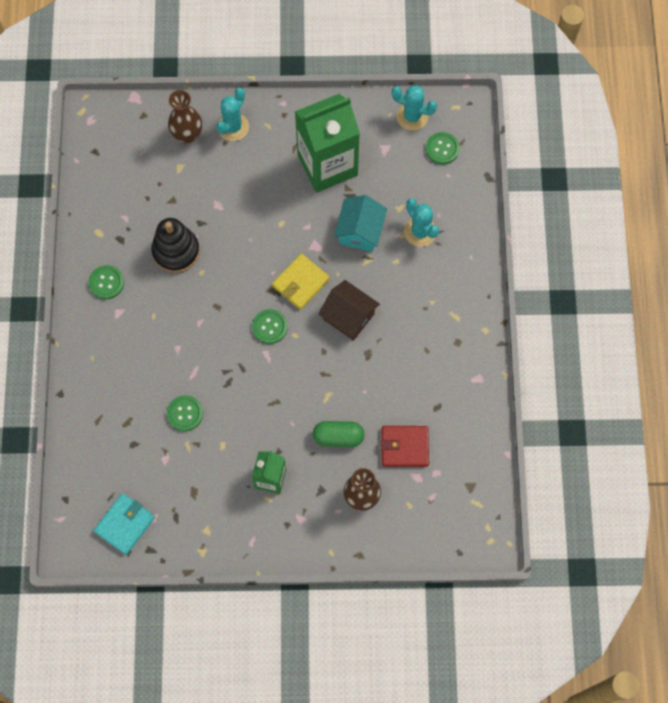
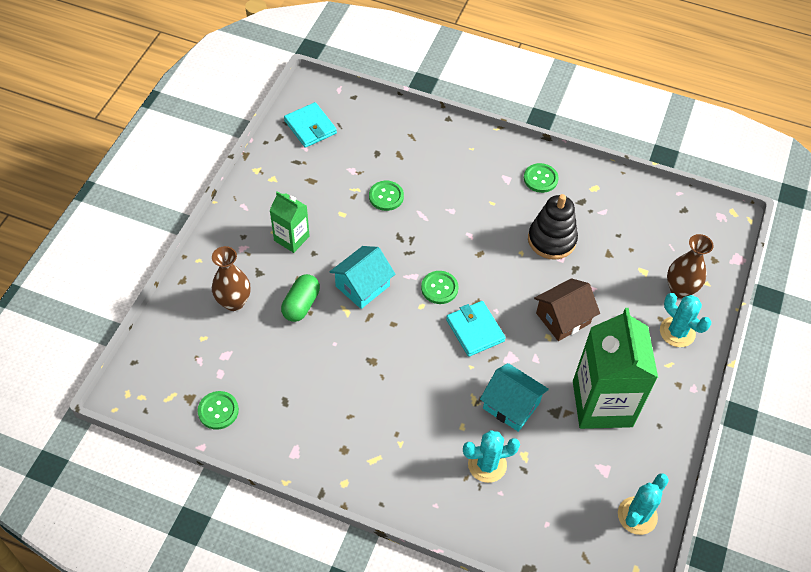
camera: 110 degrees right, 15 degrees down
yellow wallet [272,253,330,310] -> turquoise wallet [446,301,506,357]
brown house [318,280,380,341] -> brown house moved to [534,278,600,341]
red wallet [381,426,429,467] -> none
green button [426,132,460,164] -> green button moved to [198,391,239,430]
none -> turquoise house [330,246,395,309]

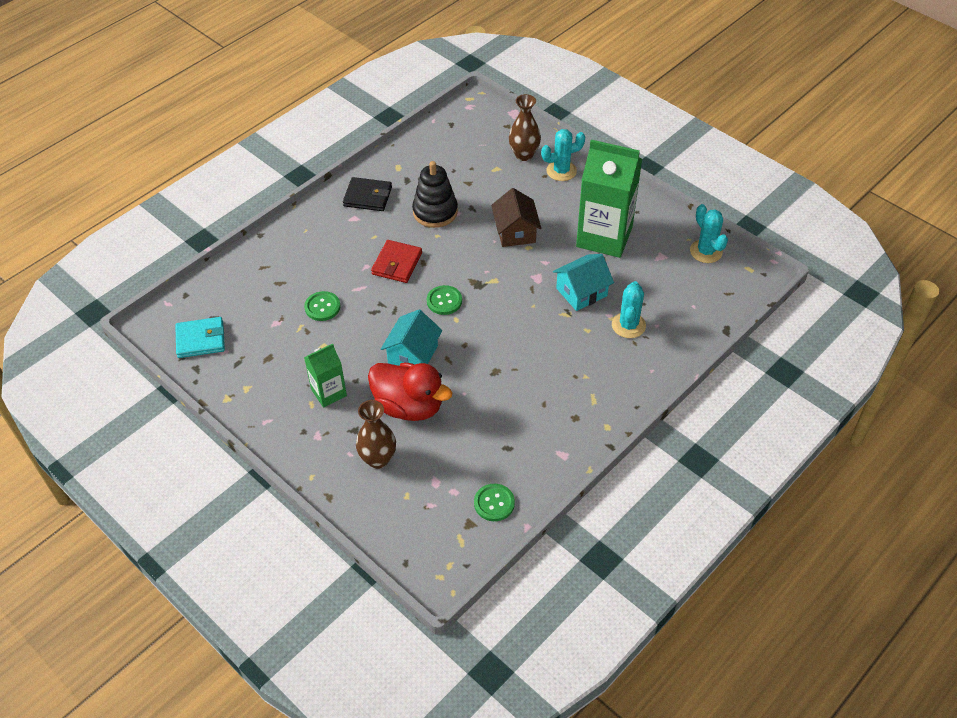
camera: 65 degrees left, 5 degrees down
green capsule [281,274,320,322] -> red duck [368,363,452,421]
turquoise house [330,246,395,309] -> turquoise house turned 45 degrees clockwise [381,309,442,366]
turquoise wallet [446,301,506,357] -> none
green button [524,163,559,193] -> black wallet [343,177,392,211]
none -> red wallet [371,240,422,283]

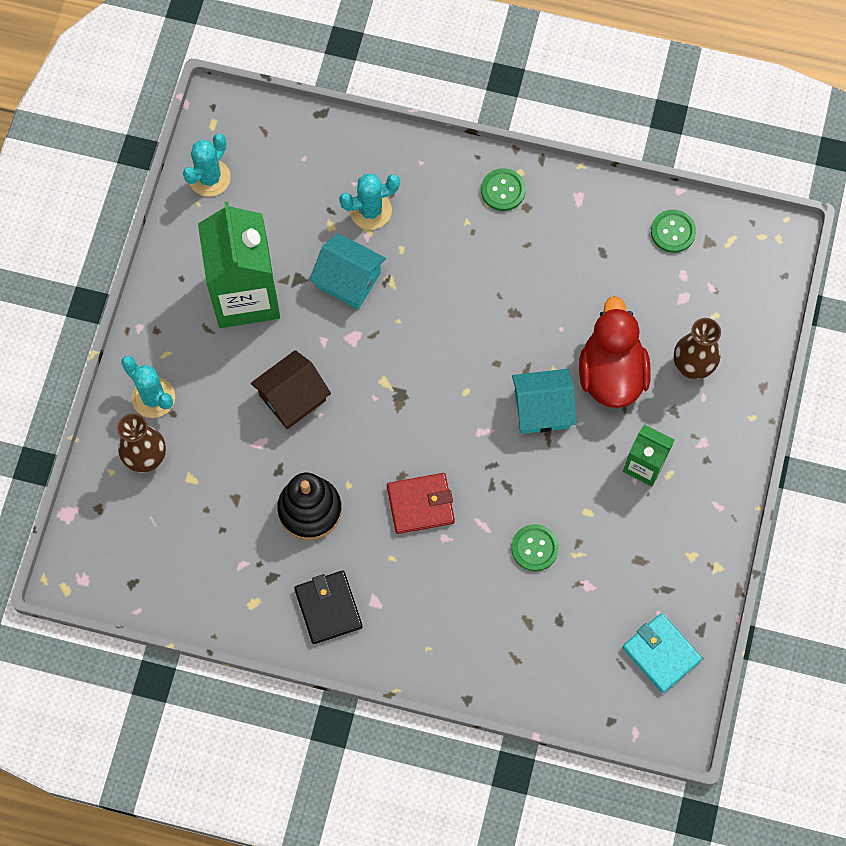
camera: 120 degrees left, 20 degrees up
green button [427,285,462,315] -> green button moved to [481,168,526,211]

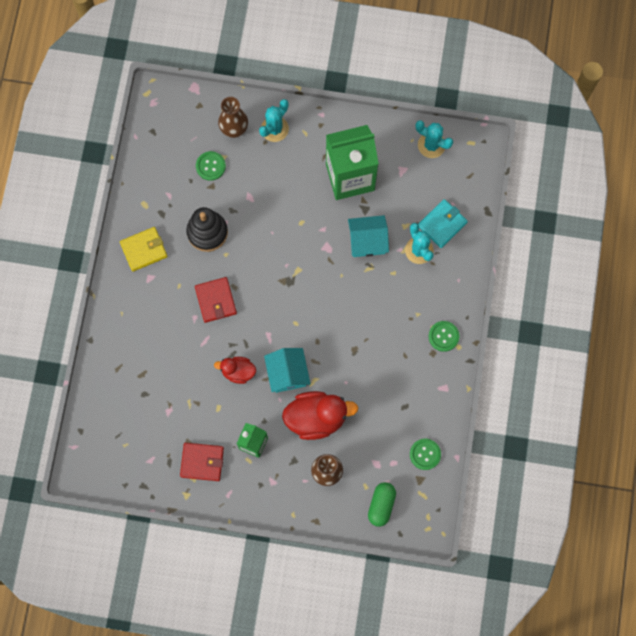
camera: 85 degrees right, 5 degrees up
brown house [251,350,331,429] -> none
black wallet [294,571,362,644] -> yellow wallet [120,227,168,272]
turquoise house [309,233,386,309] -> turquoise house turned 60 degrees clockwise [348,215,389,257]
green button [511,524,559,571] -> green button moved to [196,151,226,181]
turquoise wallet [622,613,702,693] -> turquoise wallet moved to [418,199,468,248]
none -> red wallet [180,443,224,481]
none -> red duck [214,357,256,384]
none -> green capsule [368,482,396,527]

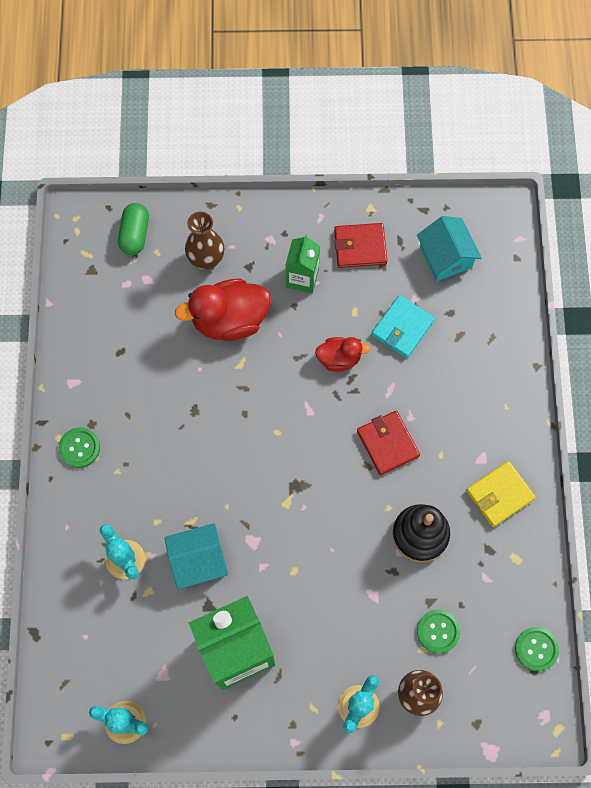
camera: 170 degrees right, 5 degrees down
turquoise house [264,348,310,393] -> turquoise house moved to [417,216,482,281]
green button [410,439,441,470] -> green button moved to [515,627,559,671]
turquoise wallet [418,199,468,248] -> turquoise wallet moved to [371,295,435,358]

